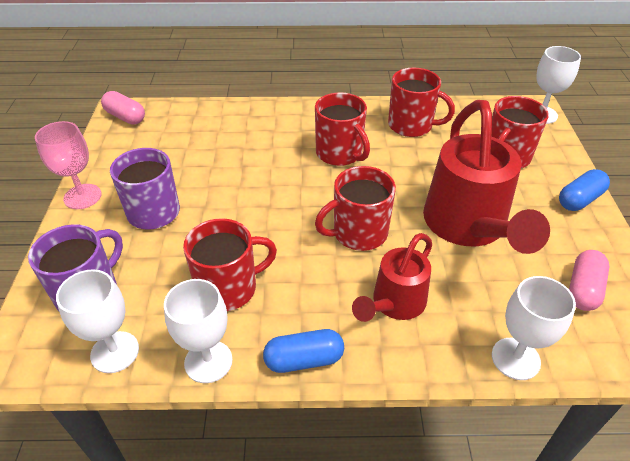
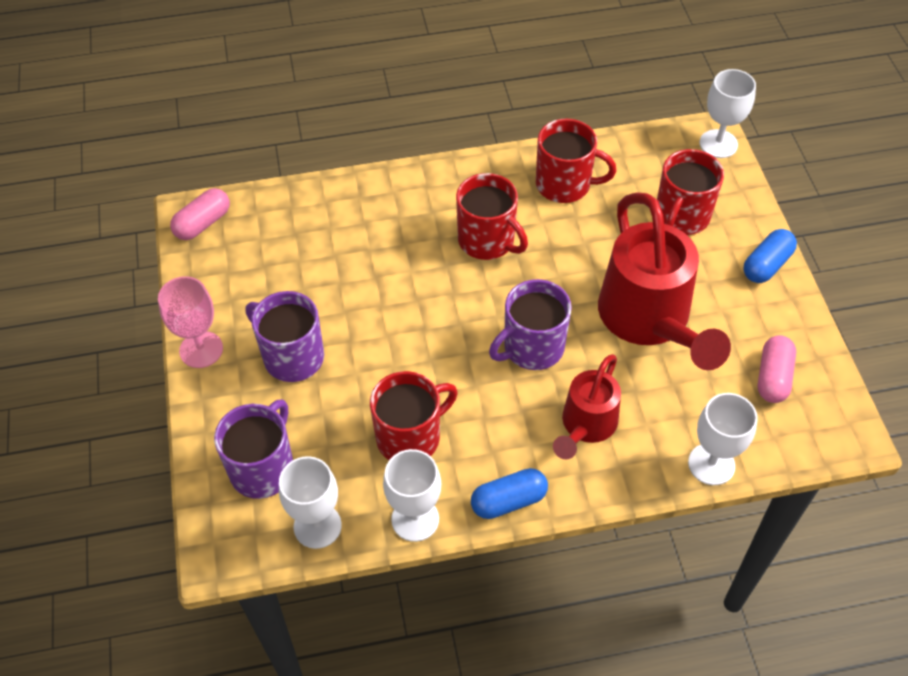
camera: 10 degrees left, 10 degrees up
pink capsule [101,91,145,125] -> pink capsule turned 75 degrees counterclockwise [170,188,230,240]
red mug [315,166,396,251] -> purple mug [489,279,572,370]

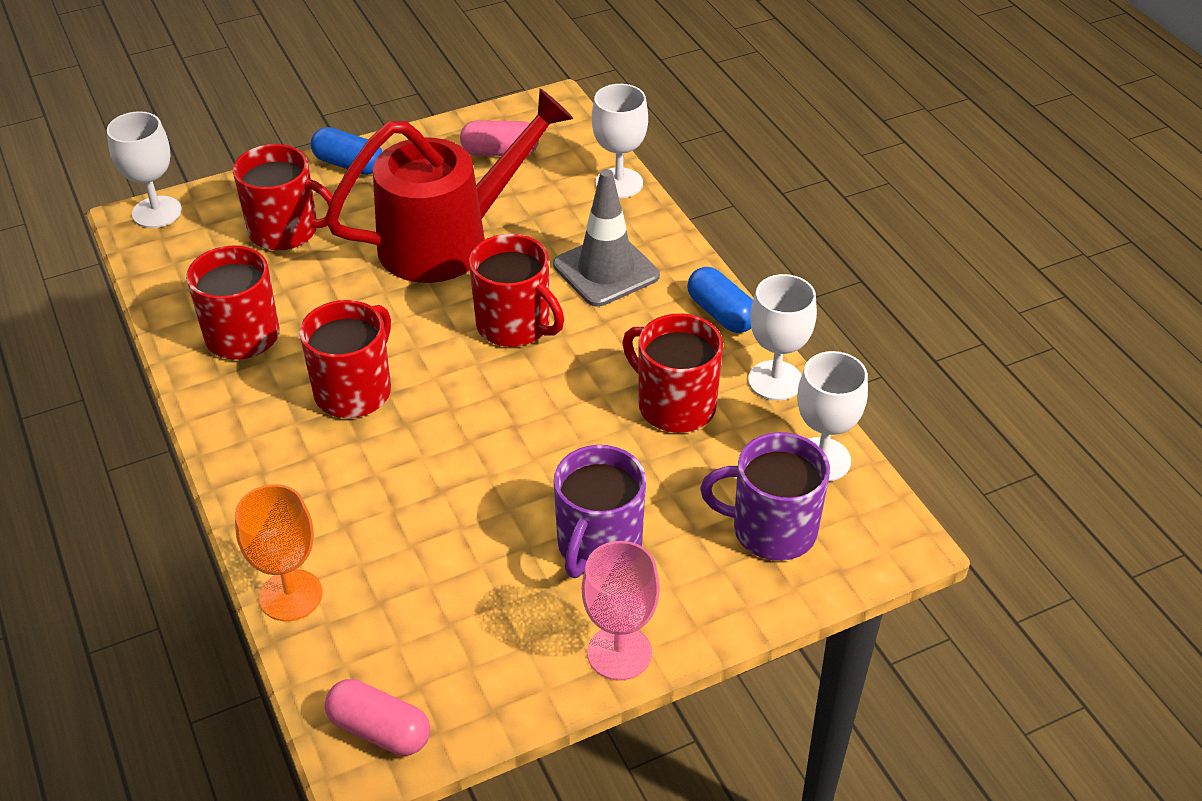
camera: 105 degrees left, 10 degrees down
purple mug [489,279,572,370] -> red mug [469,234,564,347]
red watering can [553,354,621,459] -> grey traffic cone [553,169,660,307]
none -> orange goblet [235,484,323,621]

